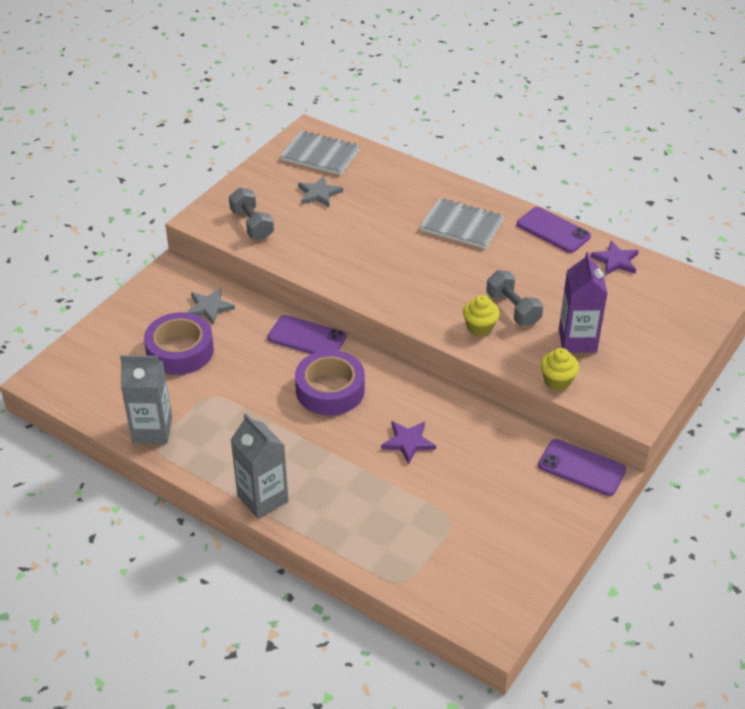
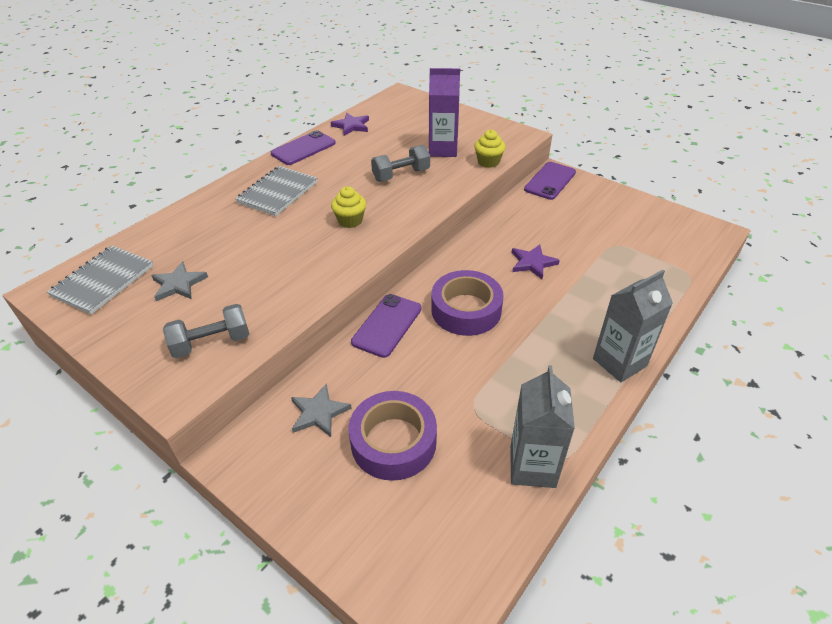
camera: 85 degrees left, 0 degrees up
yellow cupcake [463,295,500,336] -> yellow cupcake moved to [331,186,366,228]

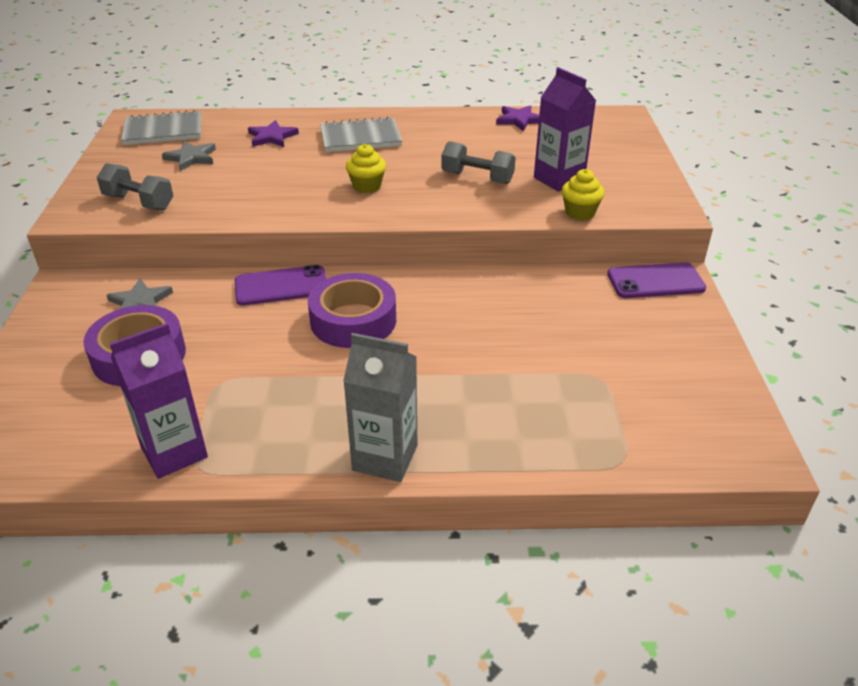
camera: 50 degrees right, 5 degrees down
purple phone [271,130,336,165] -> none
grey carton [510,365,575,488] -> purple carton [109,323,208,479]
purple star [512,244,560,279] -> purple star moved to [248,120,299,147]

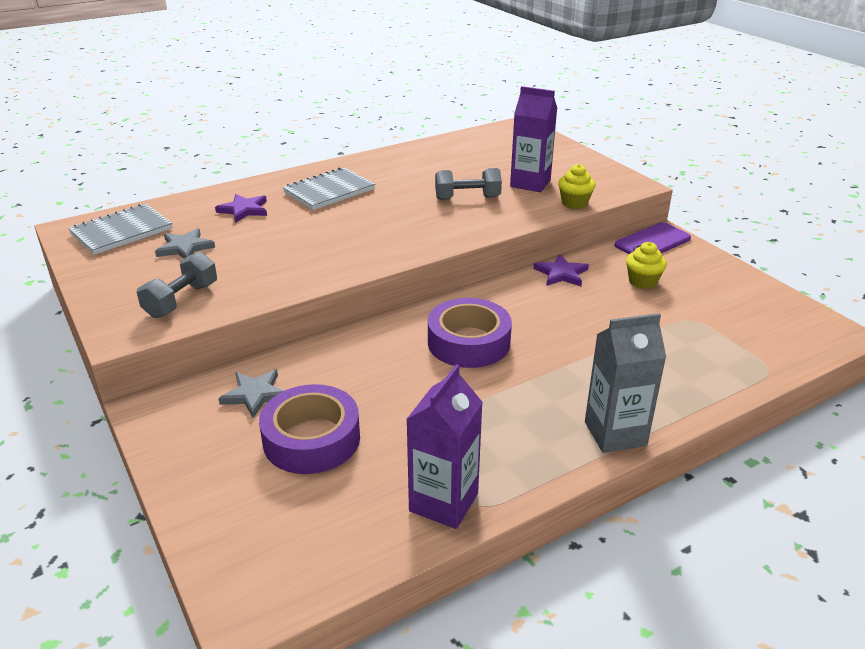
camera: 30 degrees left, 5 degrees down
grey dumbbell [97,163,173,210] -> grey dumbbell turned 60 degrees counterclockwise [137,251,217,318]
purple phone [235,265,326,306] -> none
yellow cupcake [346,144,386,193] -> yellow cupcake moved to [626,242,667,289]
purple star [496,105,539,131] -> purple star moved to [534,254,589,286]

